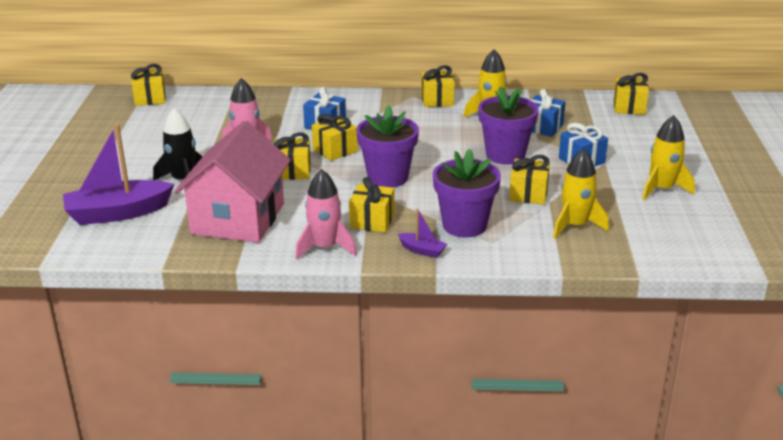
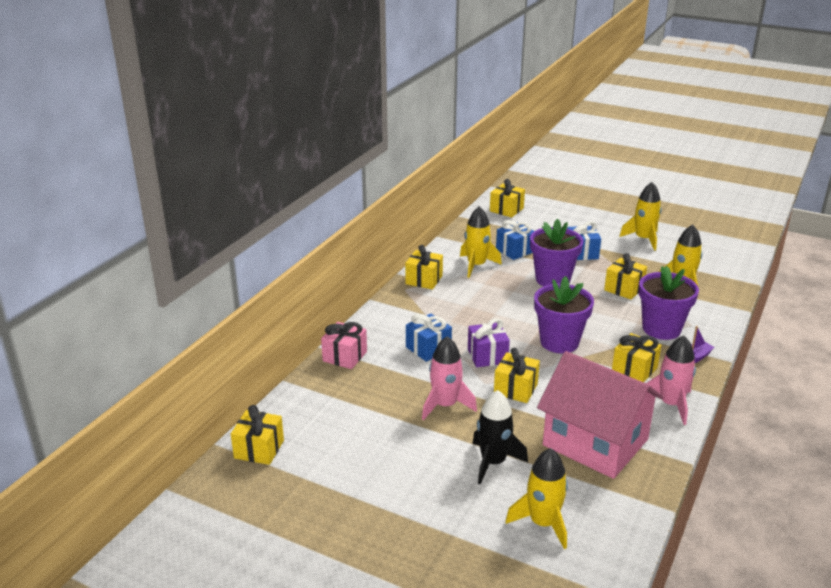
camera: 65 degrees left, 0 degrees up
purple boat [63,124,174,225] -> yellow rocket [505,448,568,549]
yellow gift [312,114,358,161] -> purple gift [468,318,510,367]
none -> pink gift [321,322,367,369]

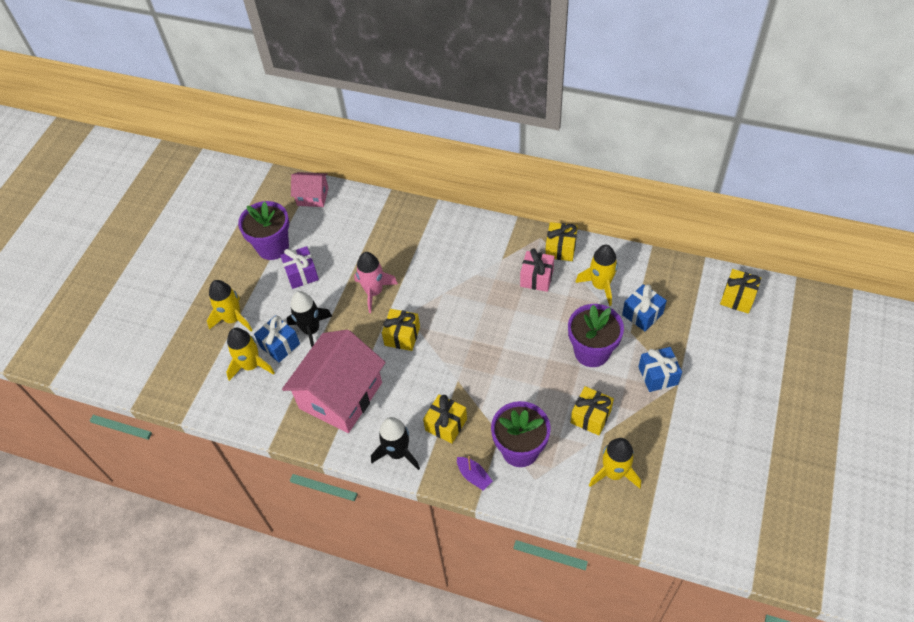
camera: 85 degrees right, 25 degrees up
yellow gift [231,405,284,465] -> pink house [291,172,328,207]
pink gift [321,322,367,369] -> pink gift moved to [520,249,555,292]
blue gift [406,313,452,362] -> blue gift moved to [254,315,300,363]
purple gift [468,318,510,367] -> purple gift moved to [280,246,319,289]
purple flower pot [534,276,594,354] -> purple flower pot moved to [238,201,289,260]
yellow rocket [619,182,662,251] -> yellow rocket moved to [207,280,252,331]
pink rocket [646,335,696,425] -> black rocket [371,417,420,470]

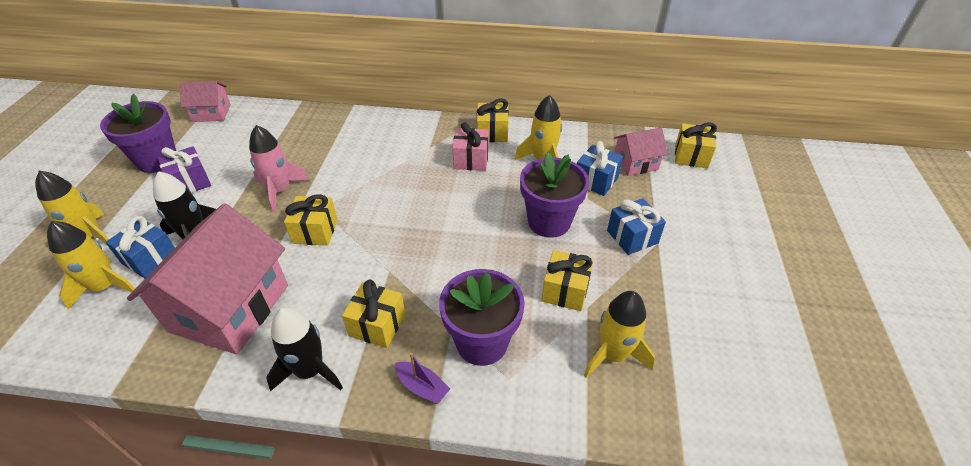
camera: 15 degrees left, 10 degrees down
none -> pink house [614,127,668,176]

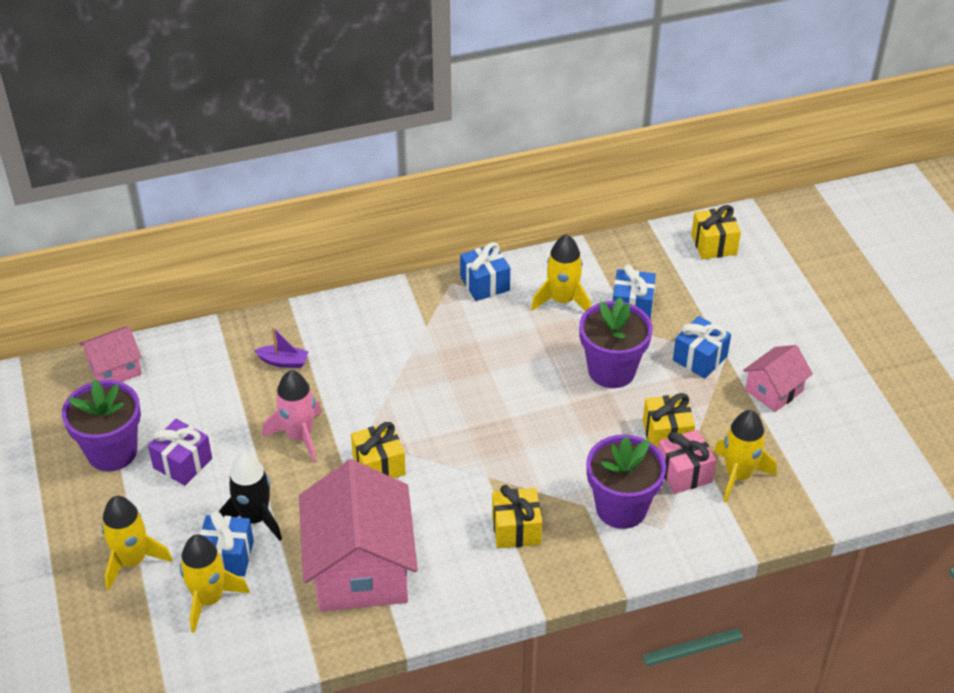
camera: 25 degrees left, 0 degrees up
black rocket [266,307,343,392] -> none
purple boat [395,353,450,404] -> purple boat moved to [254,327,309,368]
pink gift [452,122,489,171] -> pink gift moved to [658,430,716,494]
yellow gift [477,99,509,142] -> blue gift [460,242,510,301]
pink house [614,127,668,176] -> pink house moved to [743,345,813,412]

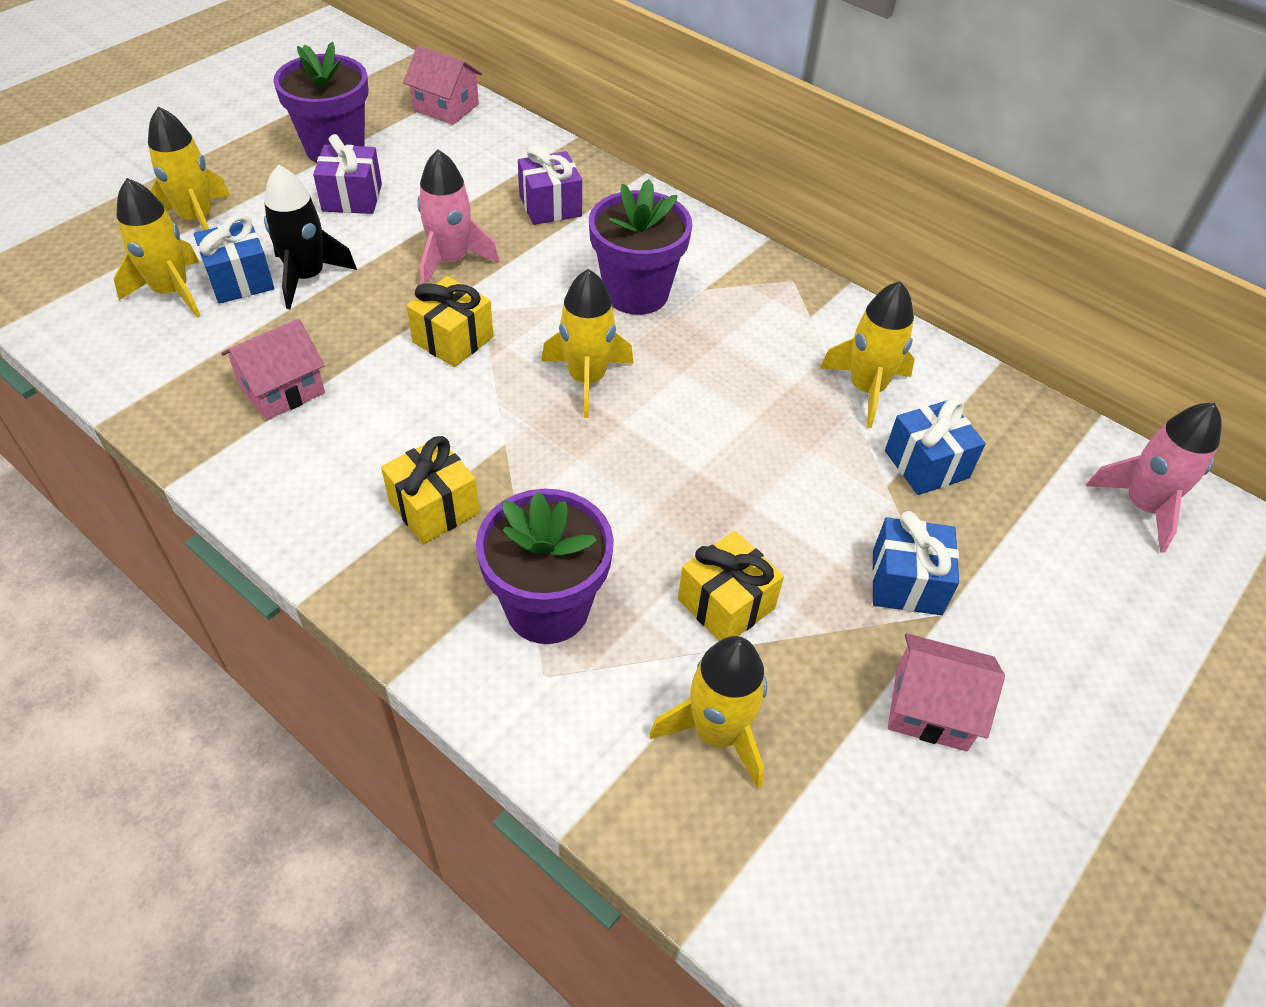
camera: 55 degrees right, 5 degrees up
purple boat [254,327,309,368] -> purple gift [518,145,582,225]
pink house [299,459,418,611] -> pink house [221,319,325,420], size x0.50
blue gift [460,242,510,301] -> none
purple flower pot [579,297,653,388] -> purple flower pot moved to [589,179,692,315]
pink gift [658,430,716,494] -> none
yellow gift [691,205,741,259] -> pink rocket [1086,403,1222,553]
none -> yellow rocket [542,269,634,418]

